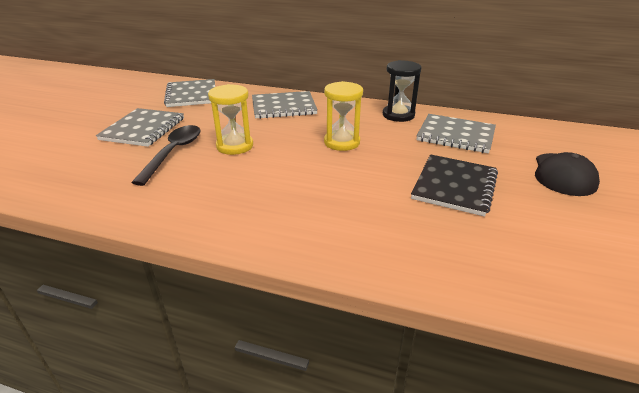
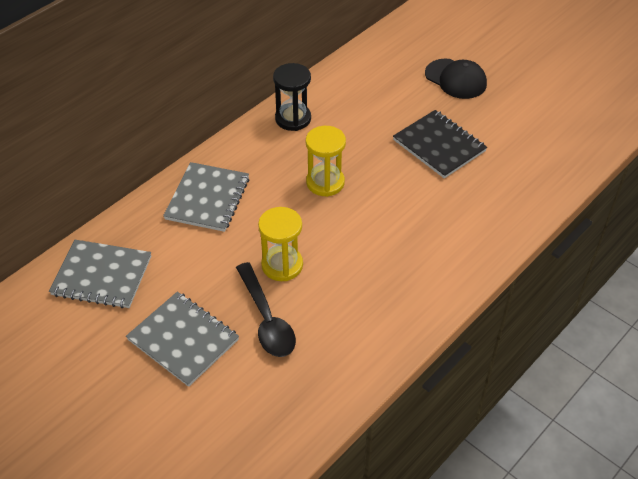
camera: 65 degrees left, 15 degrees up
black spoon [131,125,201,186] -> black spoon turned 150 degrees counterclockwise [236,262,296,357]
grey notebook [416,114,496,153] -> none

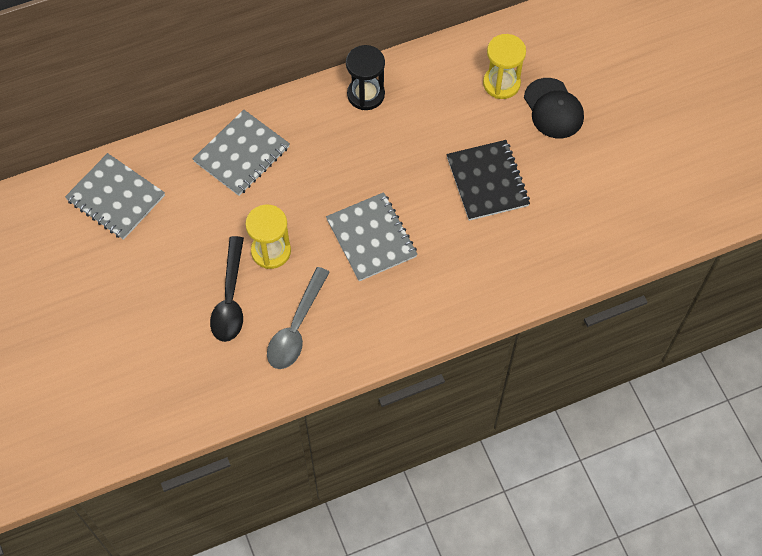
camera: 25 degrees right, 15 degrees up
grey notebook [126,292,239,387] -> grey notebook moved to [326,192,418,281]
yellow hourglass [306,126,346,197] -> yellow hourglass moved to [483,34,526,99]
none -> grey spoon [267,267,330,369]

